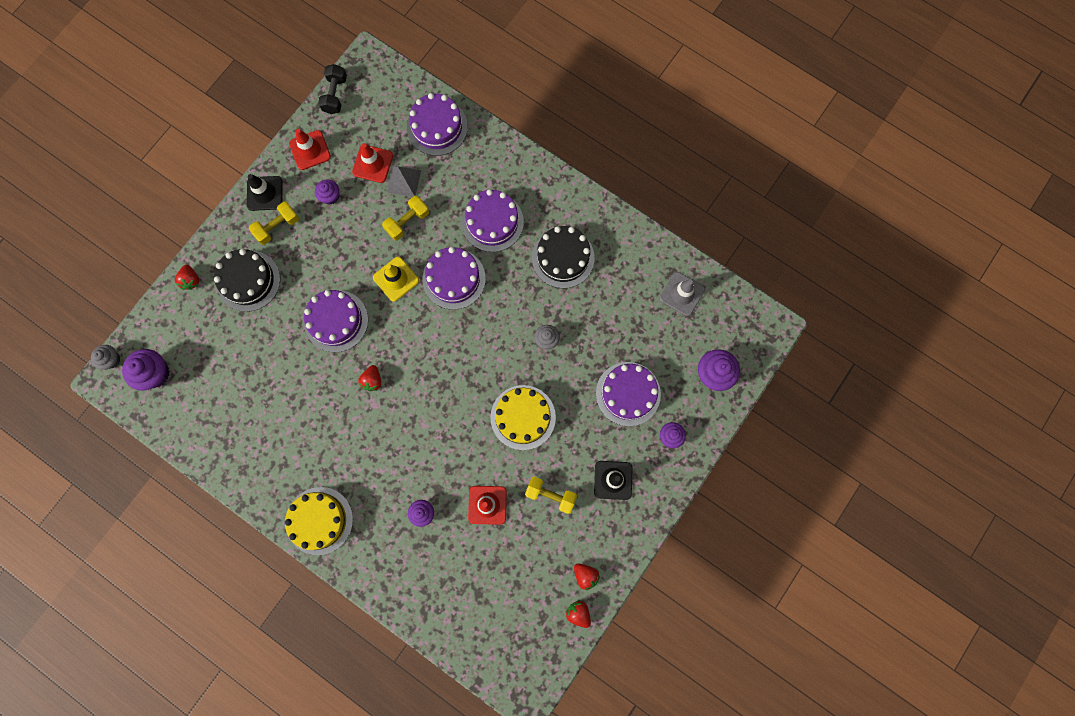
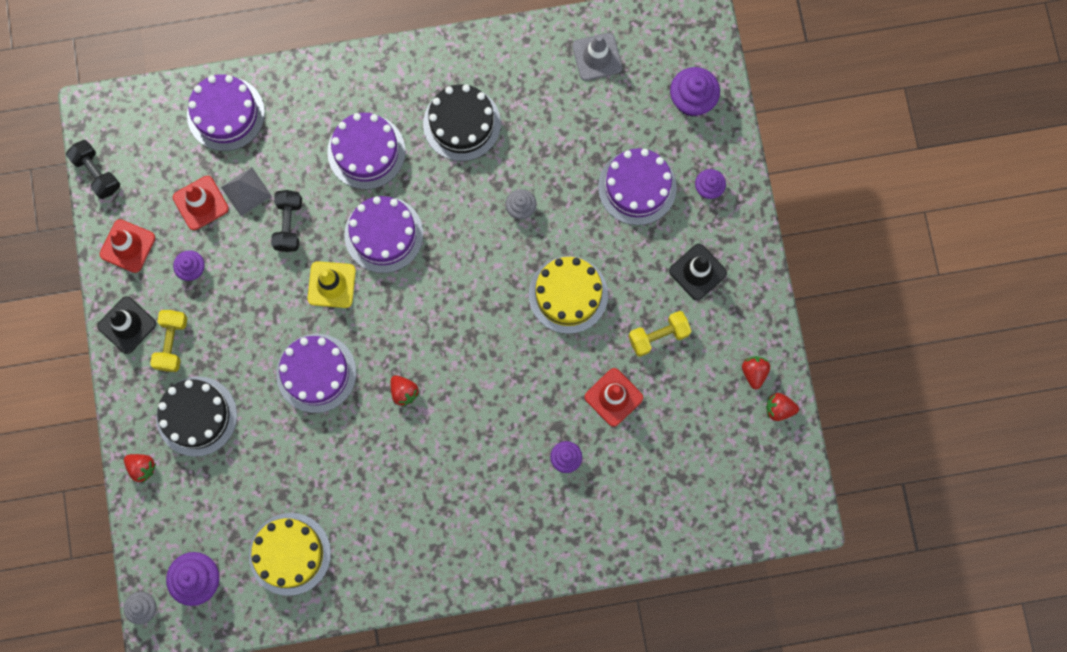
camera: 45 degrees left, 0 degrees up
yellow cake [285,487,353,555] -> yellow cake moved to [249,513,331,596]
yellow dumbbell [382,196,429,241] -> black dumbbell [271,190,302,252]
red strawberry [574,564,600,590] -> red strawberry turned 90 degrees counterclockwise [742,356,770,389]

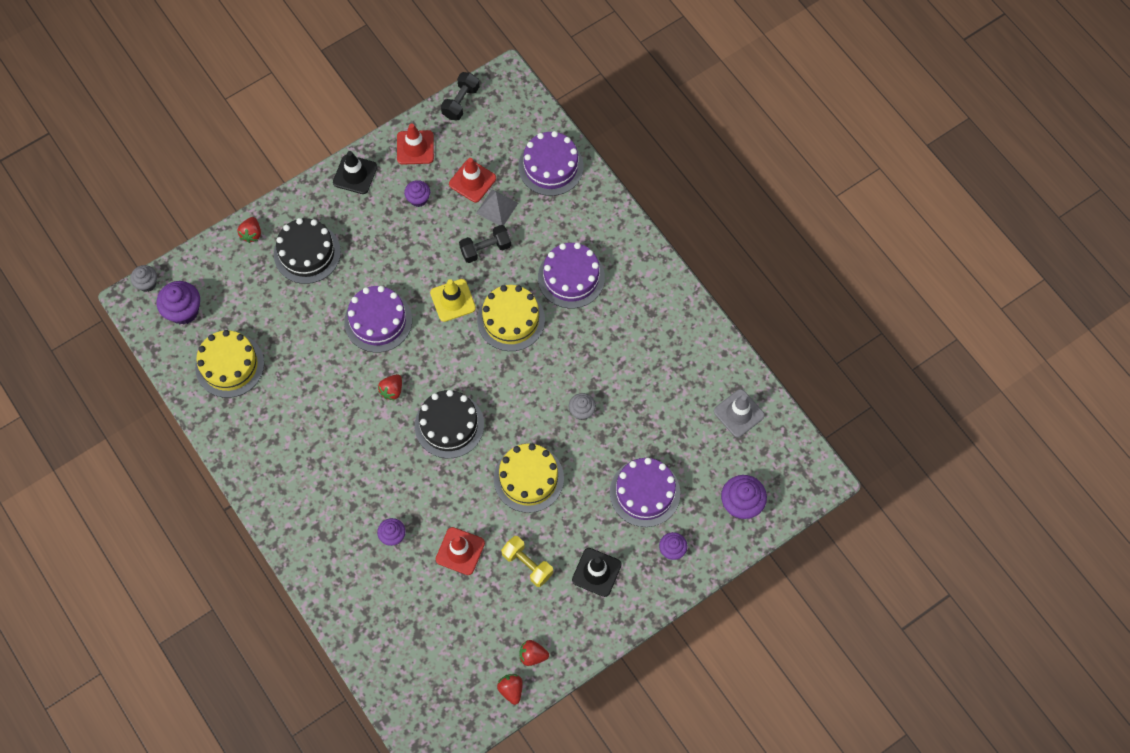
camera: 65 degrees right, 10 degrees down
yellow dumbbell [150,310,187,372] -> none
purple cake [344,196,423,273] -> yellow cake [477,285,545,351]
black cake [423,84,501,161] -> black cake moved to [415,390,484,458]
red strawberry [742,356,770,389] -> red strawberry turned 150 degrees counterclockwise [519,640,549,666]

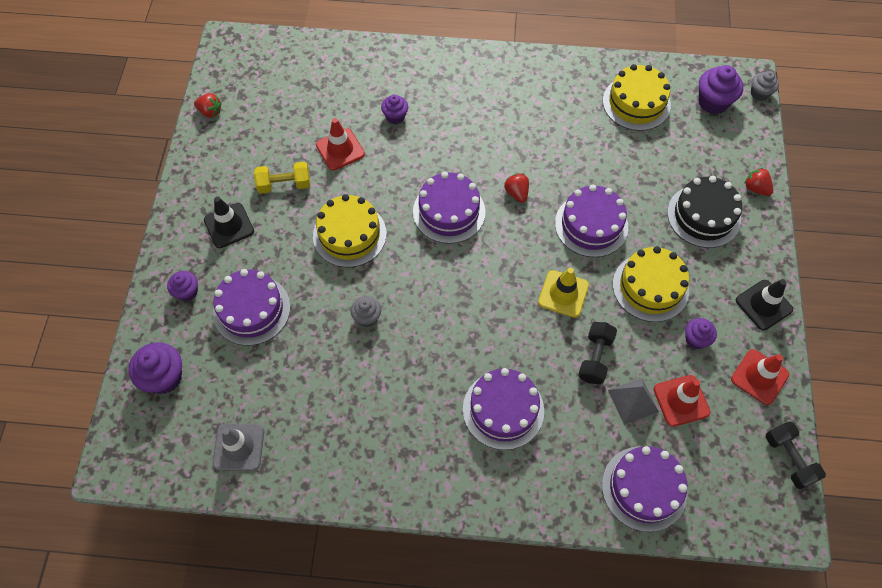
camera: 130 degrees right, 5 degrees down
black cake [415,390,484,458] -> purple cake [413,172,485,244]
yellow cake [477,285,545,351] -> yellow cake moved to [613,246,689,322]
red strawberry [519,640,549,666] -> none

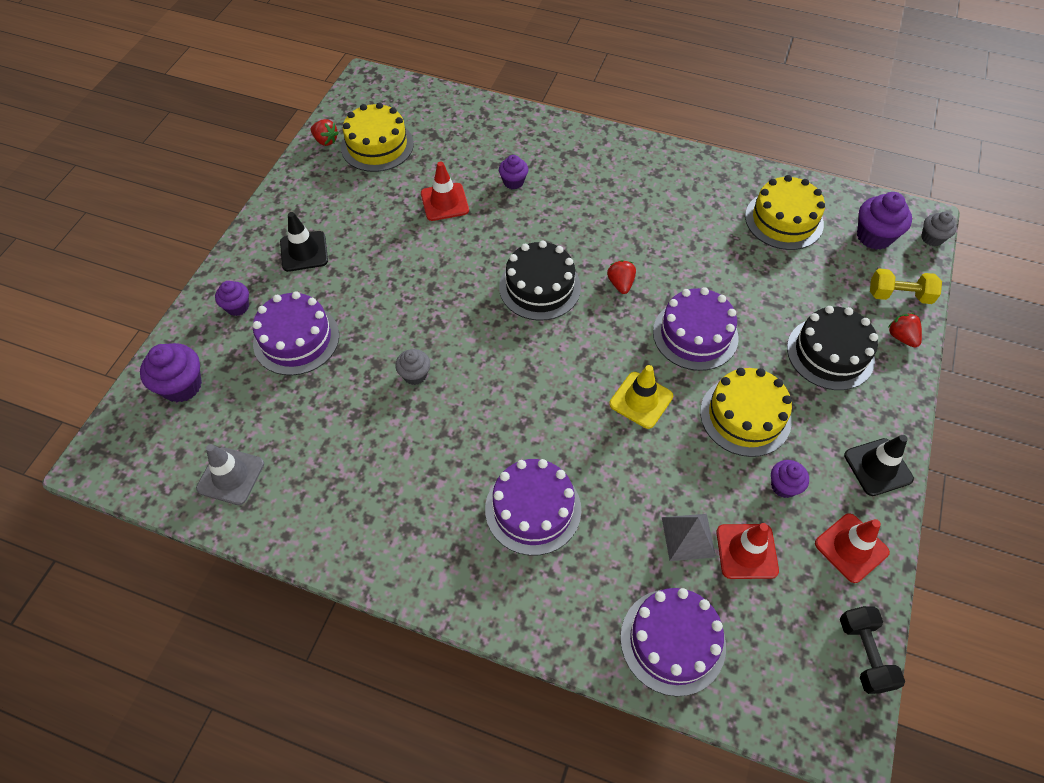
camera: 15 degrees right, 5 degrees down
yellow dumbbell [254,162,310,194] -> yellow dumbbell moved to [870,269,942,304]
yellow cake [313,194,387,267] -> yellow cake moved to [341,102,414,172]
purple cake [413,172,485,244] -> black cake [499,240,581,321]
black dumbbell [578,322,617,384] -> none

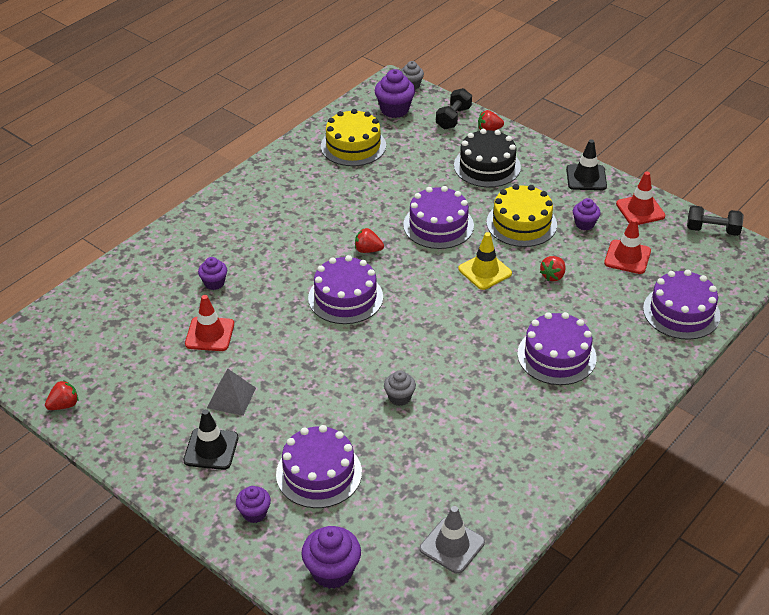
camera: 70 degrees left, 15 degrees down
yellow cake [341,102,414,172] -> none
black cake [499,240,581,321] -> purple cake [308,255,383,324]
grey pyramid [662,514,716,561] -> grey pyramid moved to [207,369,256,416]
yellow dumbbell [870,269,942,304] -> black dumbbell [436,88,472,129]
none -> red strawberry [540,256,565,281]

